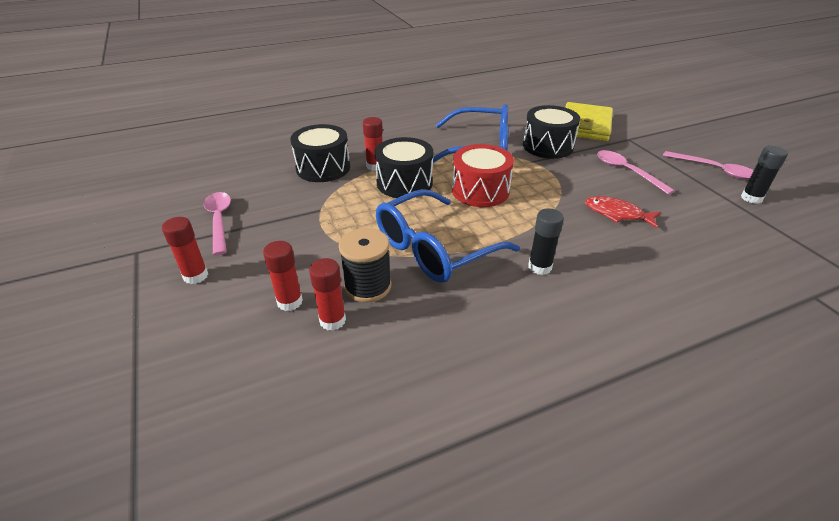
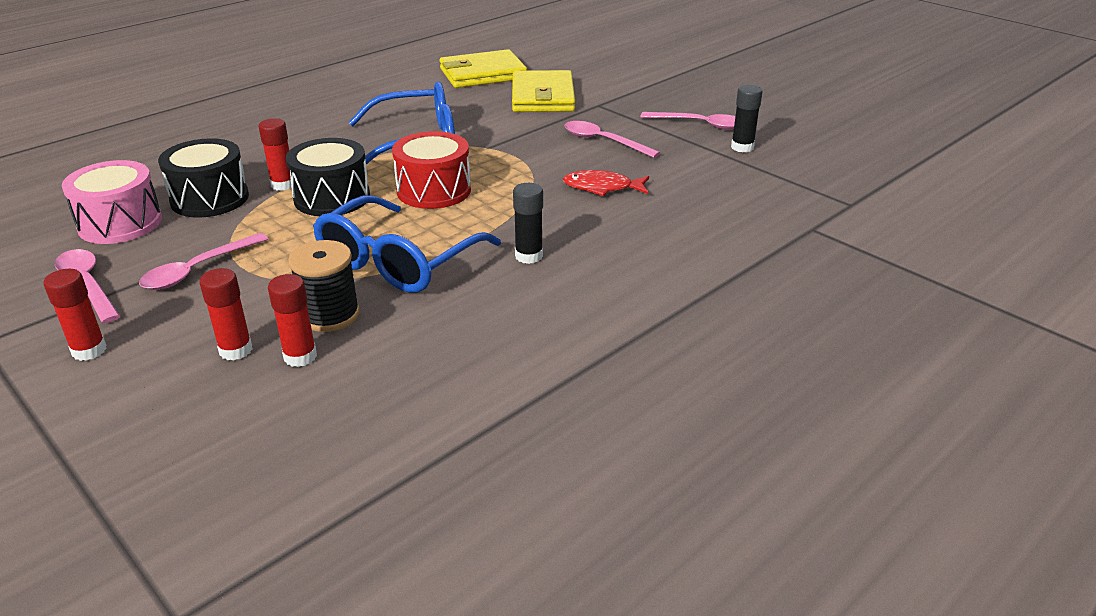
camera: 20 degrees left, 5 degrees down
black drum [523,105,580,159] -> none
none -> pink drum [62,160,162,244]
none -> pink spoon [139,233,268,290]
none -> yellow wallet [440,49,527,88]

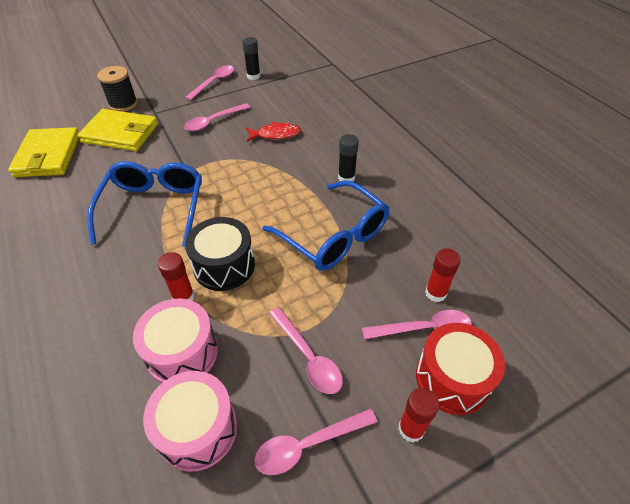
camera: 75 degrees left, 15 degrees up
black drum [158,138,249,218] -> pink drum [133,298,218,383]
red glue stick [200,268,253,361] -> pink spoon [362,310,472,339]
black spool [288,240,360,332] -> black spool moved to [97,66,138,112]
red drum [392,131,471,209] -> red drum moved to [416,323,505,415]
red fish [563,170,649,196] -> red fish turned 120 degrees counterclockwise [246,122,301,142]

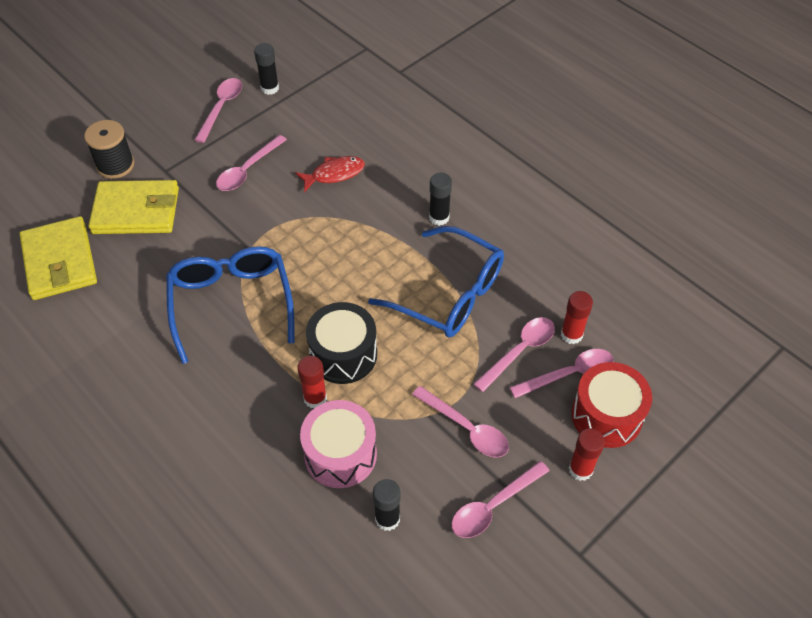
camera: 15 degrees left, 5 degrees up
pink drum [143,371,237,472] -> black glue stick [373,479,401,531]
none -> pink spoon [473,317,555,392]

